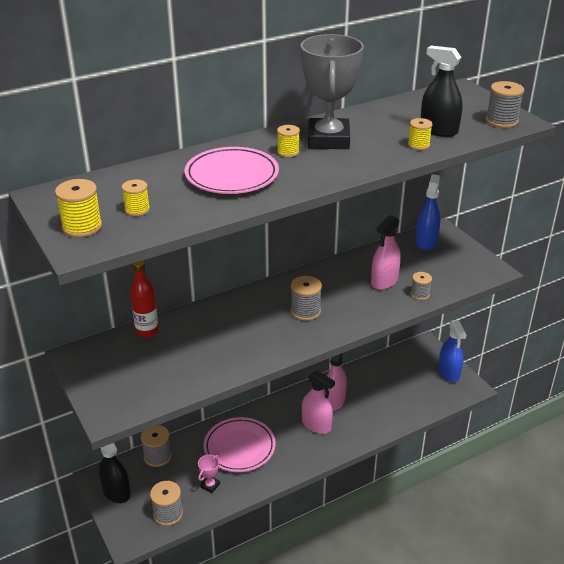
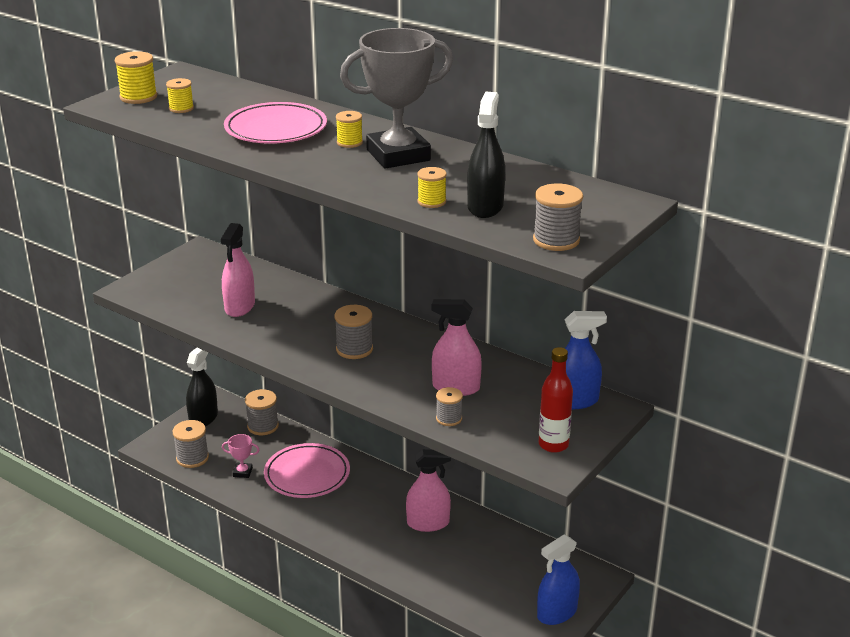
camera: 65 degrees right, 5 degrees down
red bottle [130,261,159,337] -> red bottle moved to [539,347,573,453]
pink spray bottle [302,370,335,434] -> pink spray bottle moved to [221,223,255,317]

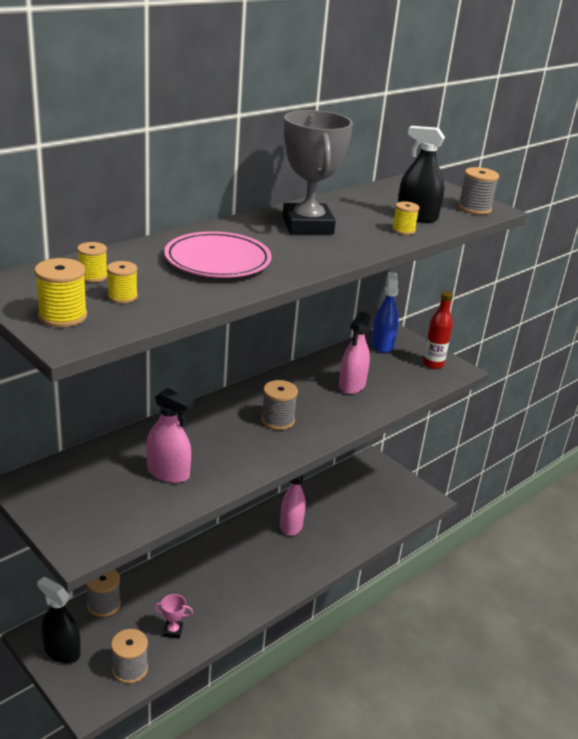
camera: 80 degrees left, 0 degrees up
pink trophy [222,434,259,478] -> pink trophy turned 75 degrees clockwise [154,594,193,639]
pink plate [264,443,350,498] -> none
yellow spool [336,111,363,148] -> yellow spool moved to [77,242,108,283]
grey spool [436,387,463,426] -> none
blue spray bottle [537,534,580,625] -> none

